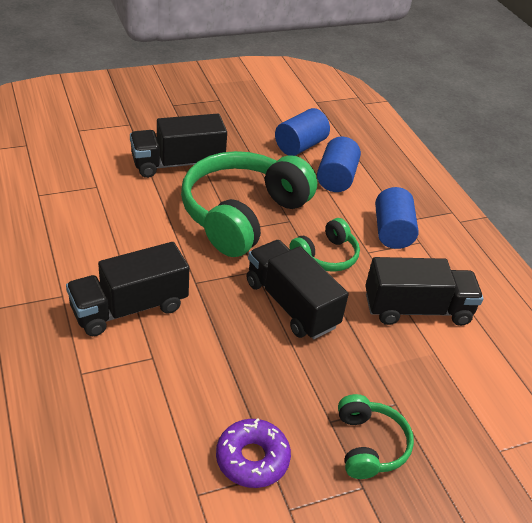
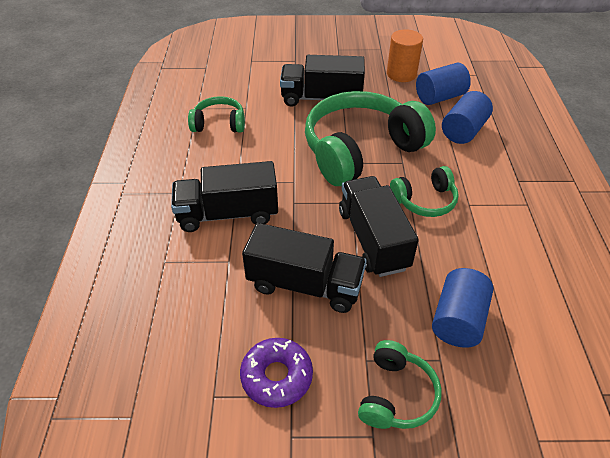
camera: 25 degrees right, 5 degrees up
black truck [365,257,484,326] -> black truck moved to [242,223,367,313]
blue cylinder [375,187,418,249] -> blue cylinder moved to [432,268,493,348]
none -> green headphones [188,96,245,133]
none -> orange cylinder [387,29,423,82]

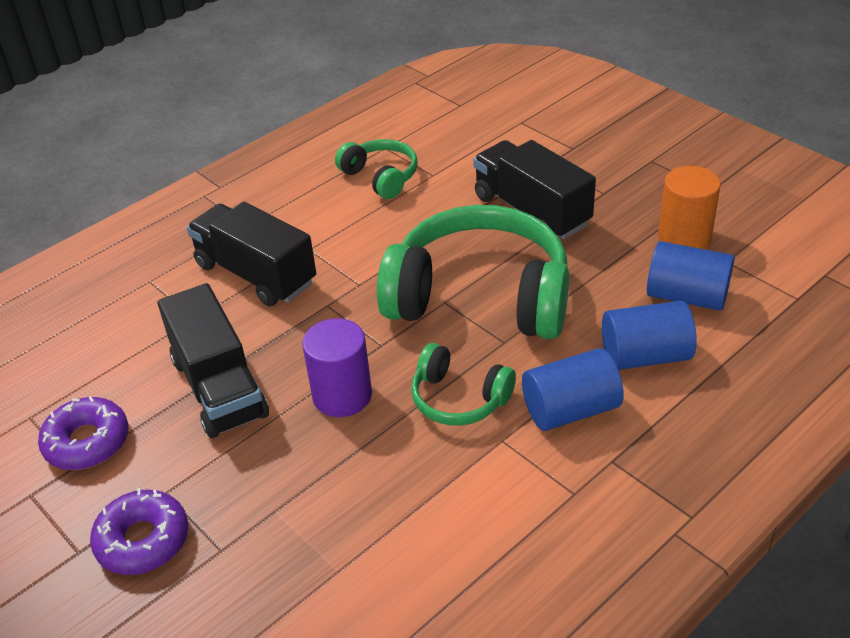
camera: 50 degrees right, 5 degrees down
black truck [339,176,419,277] -> purple cylinder [302,318,372,417]
green headphones [358,340,442,429] -> purple donut [90,488,188,575]
blue cylinder [432,268,493,348] -> blue cylinder moved to [522,348,624,431]

